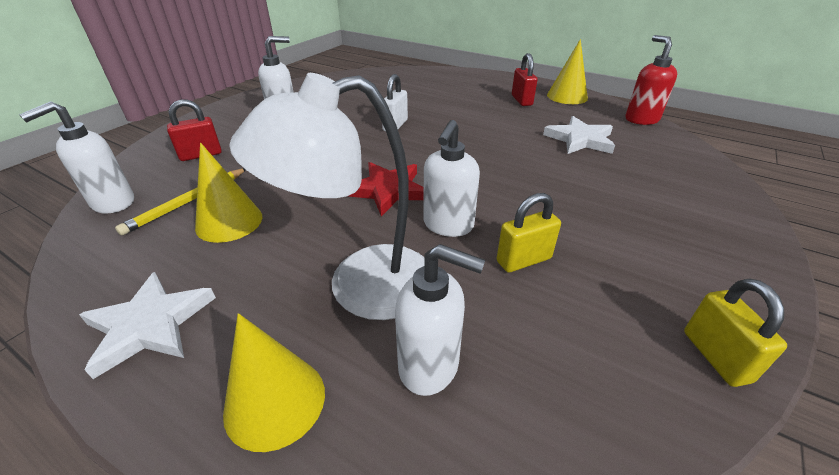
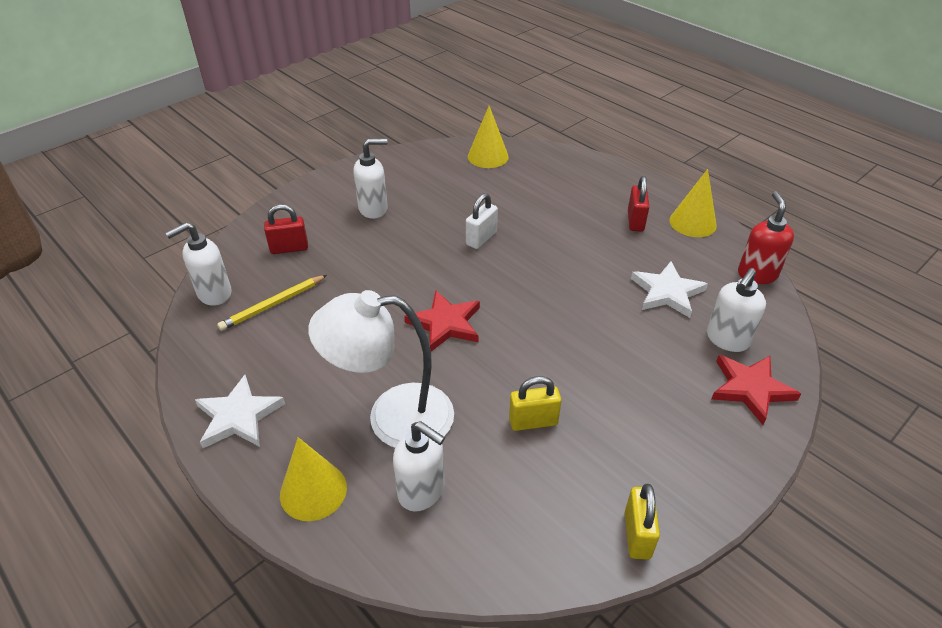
camera: 15 degrees right, 5 degrees up
yellow cone [195,143,262,243] -> yellow cone moved to [468,106,509,168]
white soap dispenser [423,120,480,237] -> white soap dispenser moved to [707,268,766,352]
none -> red star [712,355,801,425]

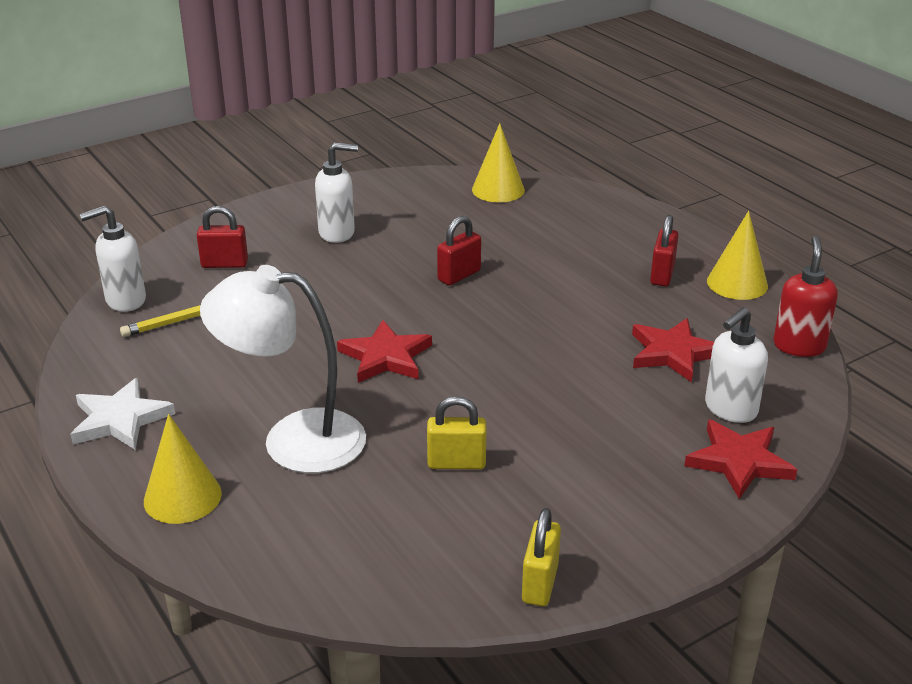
camera: 10 degrees right, 10 degrees down
white soap dispenser [393,421,445,512] -> none
white padlock [466,193,498,249] -> red padlock [437,216,481,285]
white star [631,261,708,318] -> red star [632,318,714,382]

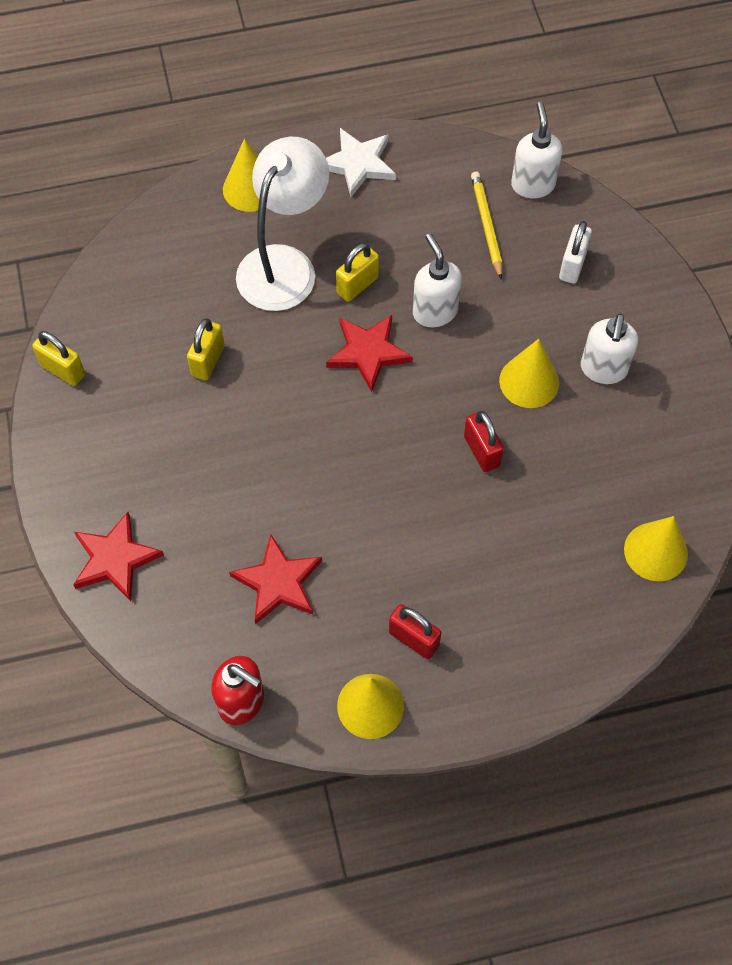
camera: 110 degrees right, 30 degrees up
red padlock [197,206,248,268] -> white padlock [559,221,592,284]
white soap dispenser [705,307,768,423] -> white soap dispenser moved to [413,233,462,327]
none -> yellow padlock [336,243,379,302]
none -> yellow cone [499,339,559,408]

